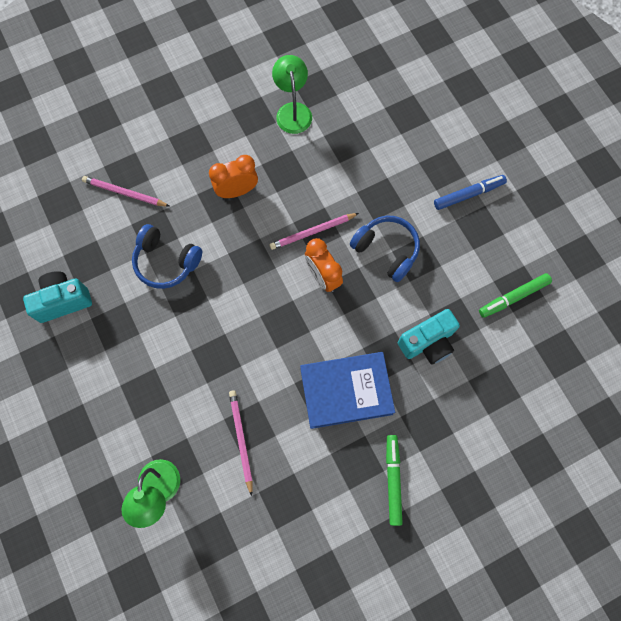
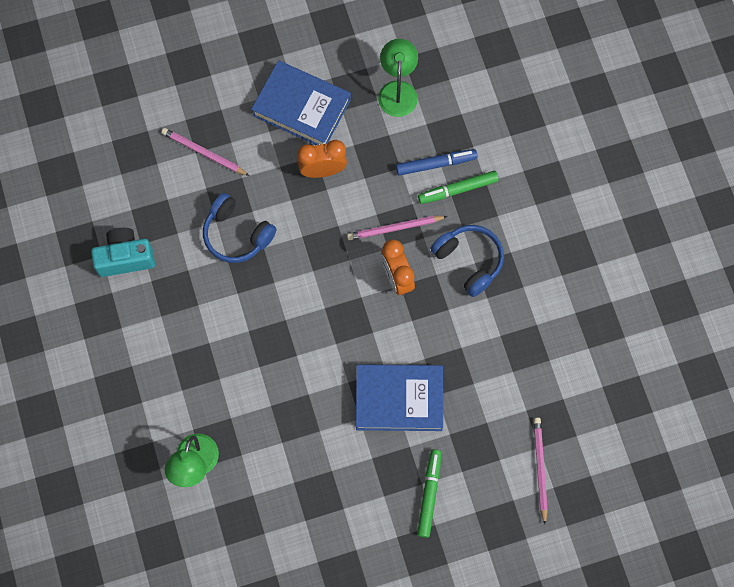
camera: 10 degrees right, 0 degrees up
pink pencil [229,390,253,496] -> pink pencil moved to [533,417,548,524]
turquoise camera [398,309,460,365] -> none
blue marker [434,175,507,210] -> blue marker moved to [396,149,478,176]
green marker [479,273,552,318] -> green marker moved to [418,171,499,204]
none -> blue book [251,60,351,145]

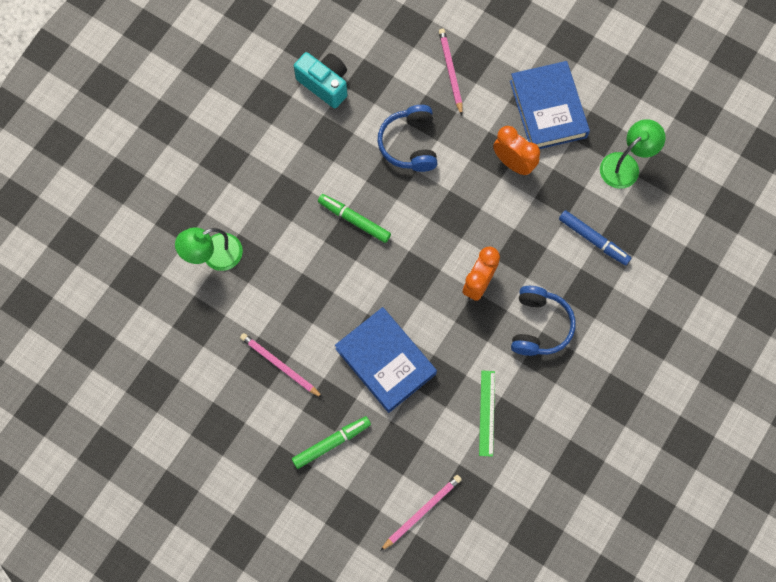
camera: 50 degrees right, 0 degrees up
pink pencil [347,216,448,240] -> pink pencil moved to [240,333,323,398]
green marker [418,171,499,204] -> green marker moved to [318,194,391,243]
none -> green ruler [479,371,495,457]

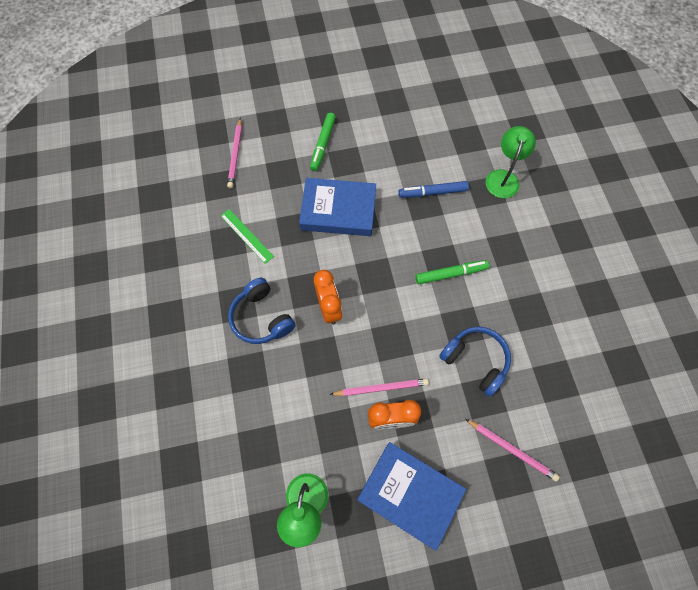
camera: 135 degrees right, 5 degrees down
pink pencil [240,333,323,398] -> pink pencil moved to [330,378,429,396]
turquoise camera [294,52,347,109] -> none
blue marker [559,210,631,265] -> blue marker moved to [398,181,469,198]

